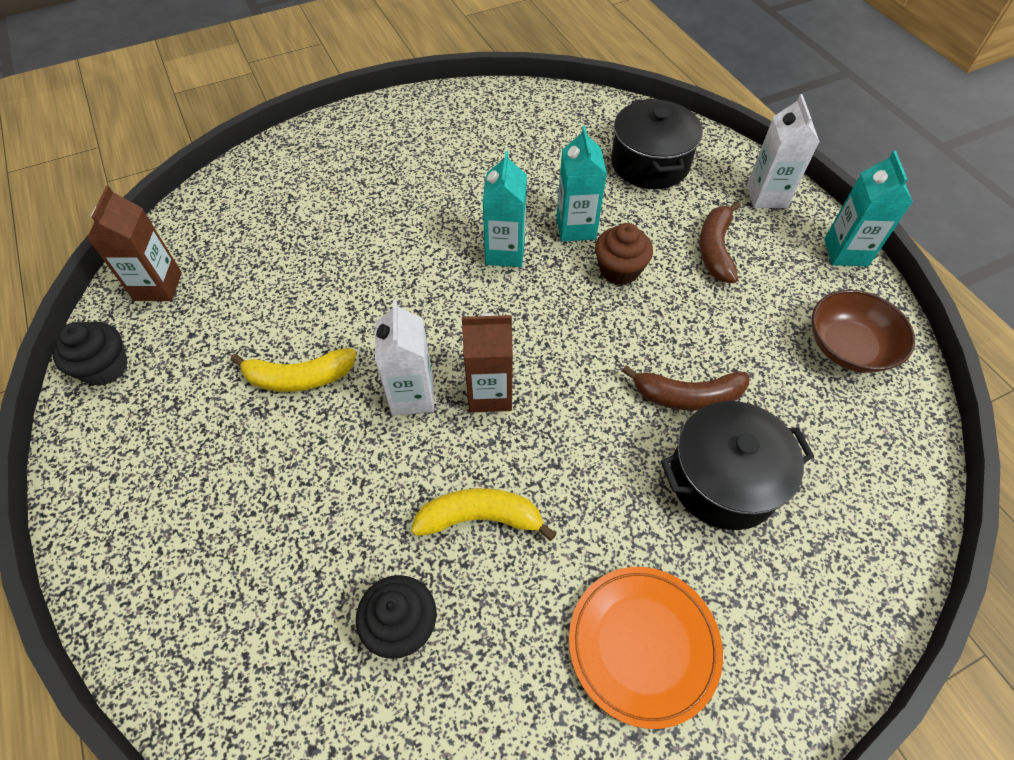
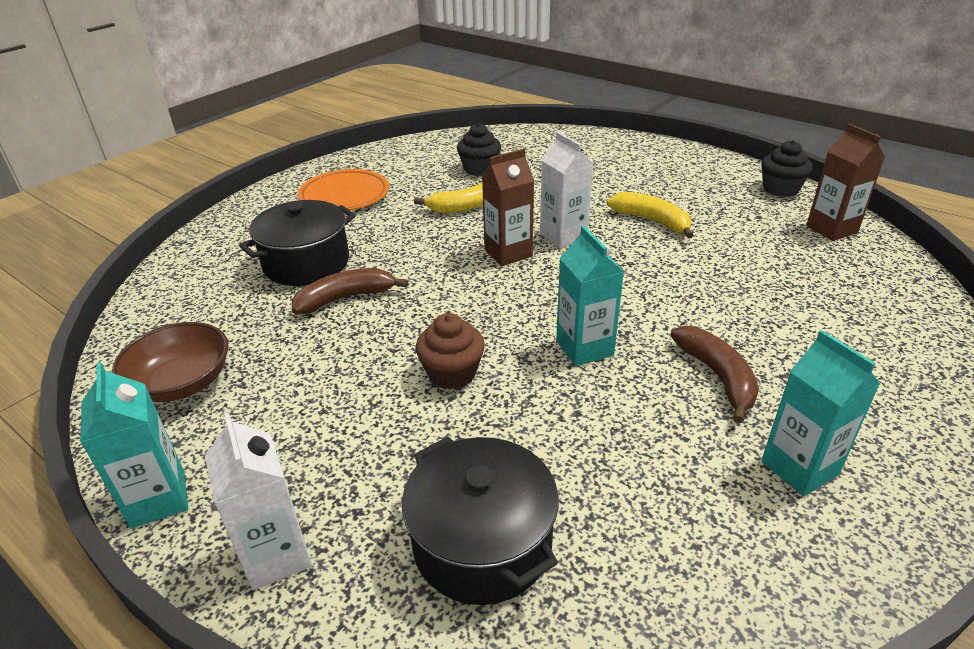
camera: 155 degrees right, 20 degrees down
yellow banana [231,348,356,392] -> yellow banana turned 75 degrees clockwise [607,192,694,239]
turquoise carton [557,126,607,242] -> turquoise carton moved to [761,330,880,496]
brown banana [699,201,741,283] -> brown banana moved to [670,326,759,423]

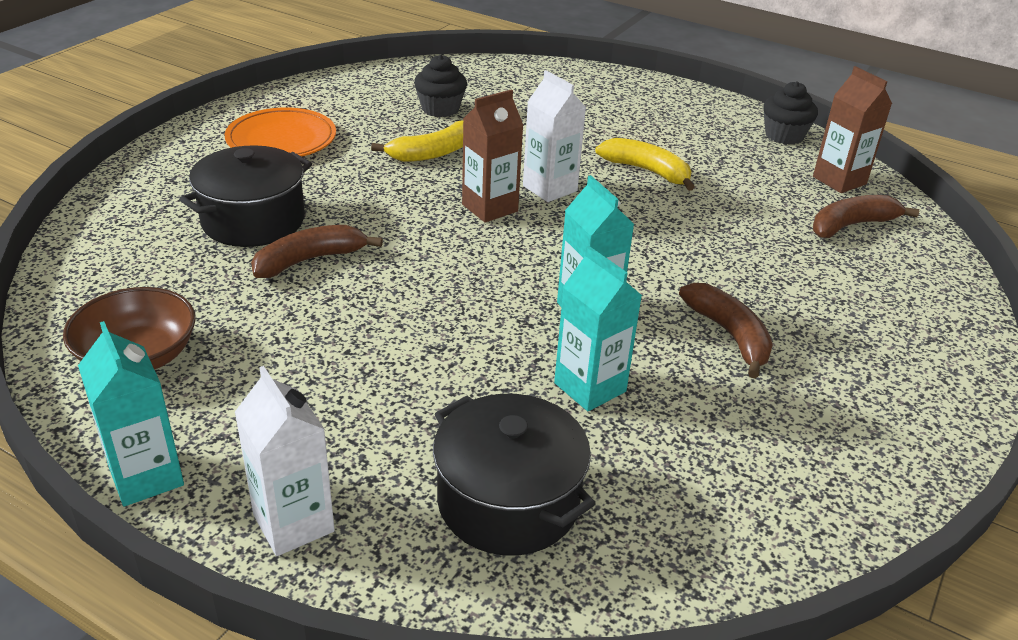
camera: 10 degrees left, 0 degrees up
brown cupcake [416,313,485,390] -> none
turquoise carton [761,330,880,496] -> turquoise carton moved to [554,246,642,411]
none -> brown banana [813,195,919,238]

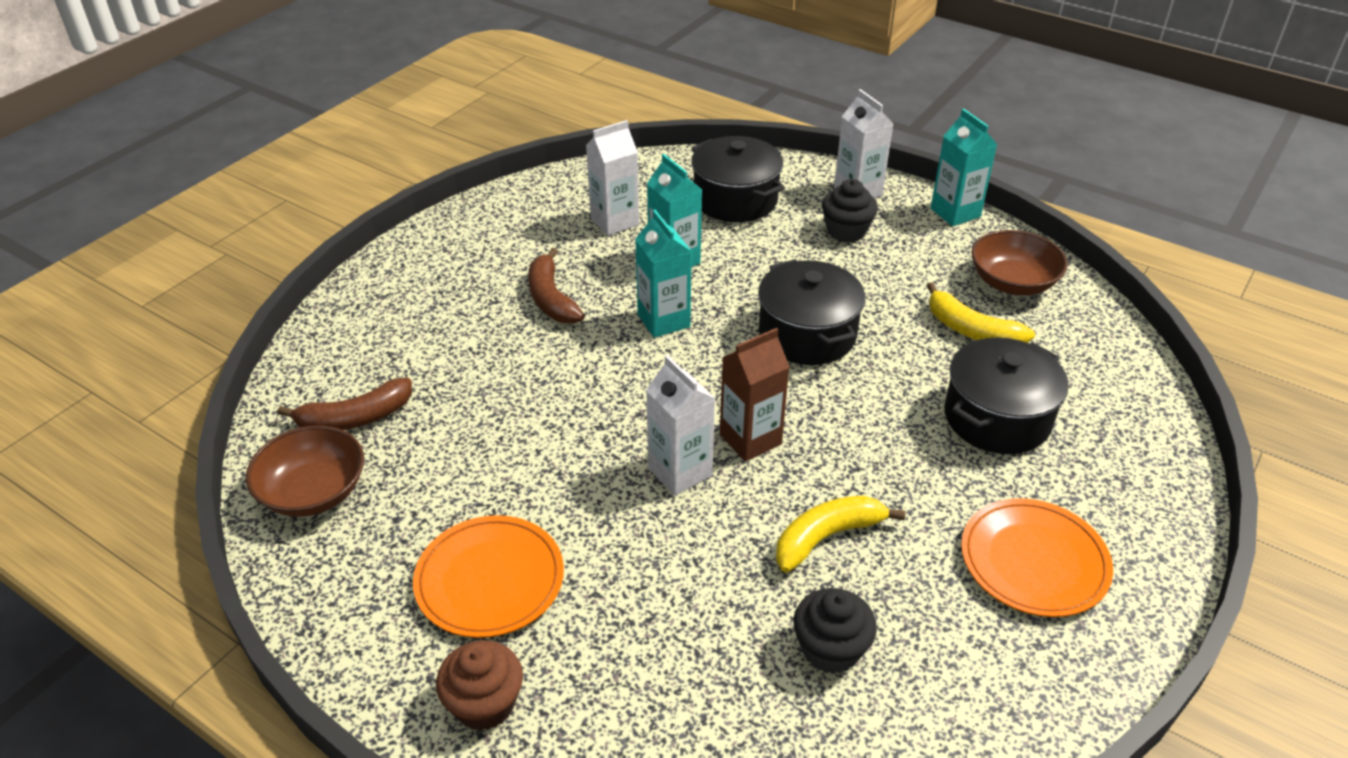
camera: 175 degrees left, 5 degrees up
brown banana [251,225,383,278] -> none
yellow banana [595,138,695,191] -> yellow banana moved to [927,282,1035,343]
black cupcake [763,81,818,145] -> black cupcake moved to [822,179,878,243]
brown carton [813,66,892,193] -> brown bowl [246,425,364,517]
none -> orange plate [413,515,564,638]
none -> brown cupcake [436,640,523,731]
none -> white carton [586,120,639,236]
none -> black pot [758,259,865,365]

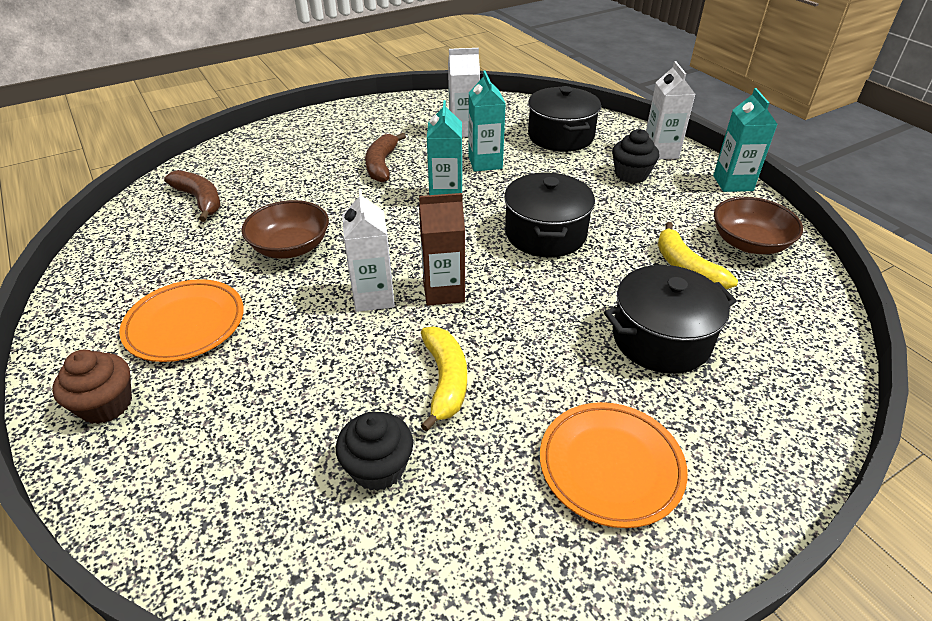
camera: 25 degrees right, 0 degrees up
brown bowl [246,425,364,517] -> brown bowl moved to [241,200,329,259]
brown banana [277,378,412,430] -> brown banana turned 135 degrees counterclockwise [164,170,221,222]
yellow banana [776,496,906,572] -> yellow banana turned 90 degrees clockwise [420,327,467,432]

